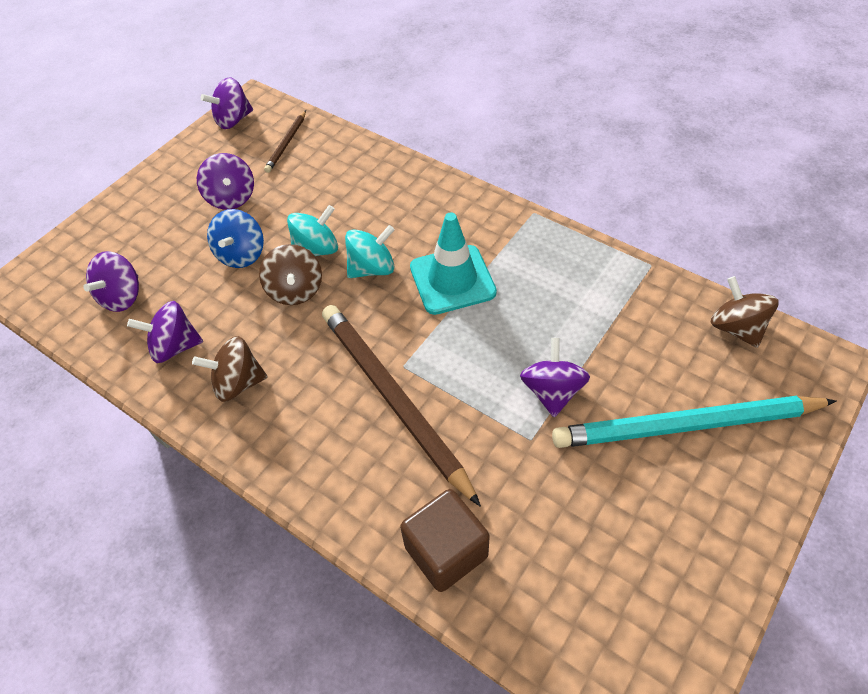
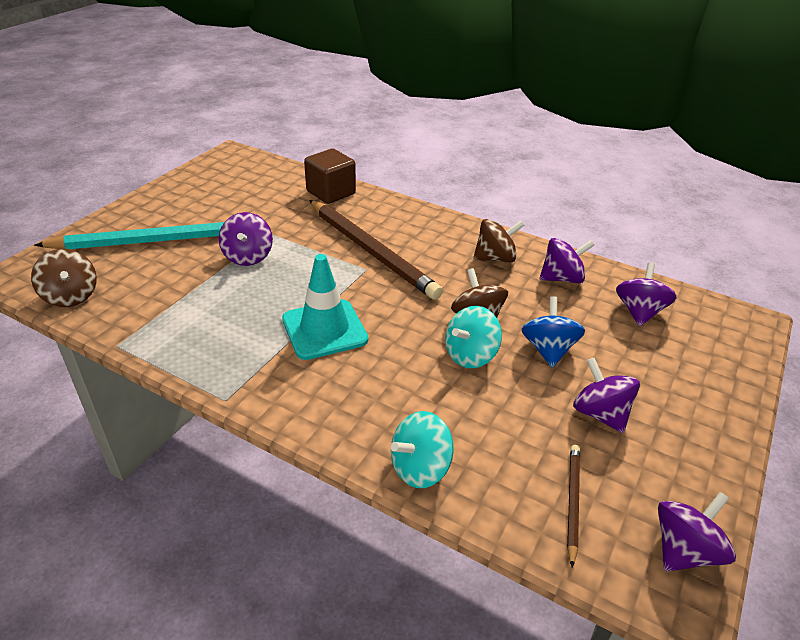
camera: 170 degrees right, 15 degrees down
turquoise spinning top [345,225,395,278] -> turquoise spinning top moved to [391,411,454,488]

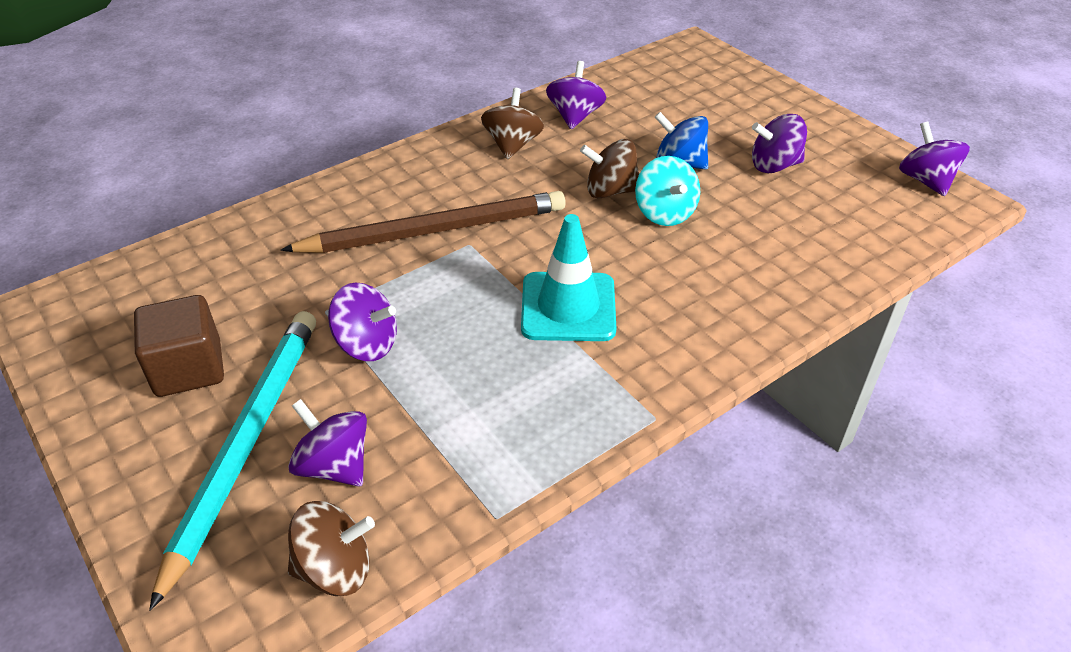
camera: 65 degrees left, 5 degrees up
brown cube [304,149,356,204] -> brown cube moved to [134,295,224,397]
turquoise spinning top [391,411,454,488] -> none
brown pencil [567,445,580,568] -> none
purple spinning top [616,262,677,326] -> purple spinning top moved to [288,399,367,487]

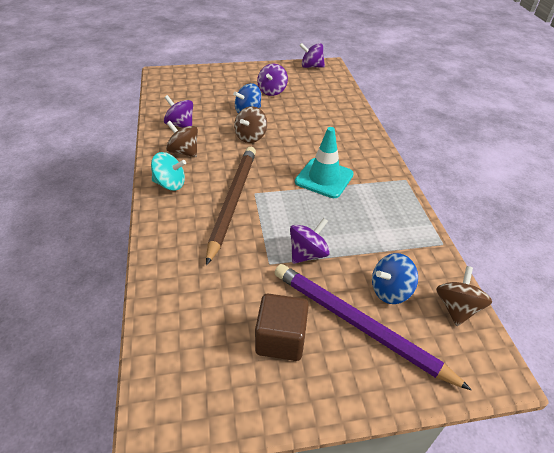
camera: 65 degrees left, 0 degrees up
turquoise pencil [149,311,316,611] -> purple pencil [275,264,472,390]
purple spinning top [288,399,367,487] -> blue spinning top [372,253,418,304]
turquoise spinning top [635,156,700,226] -> turquoise spinning top moved to [151,152,186,191]

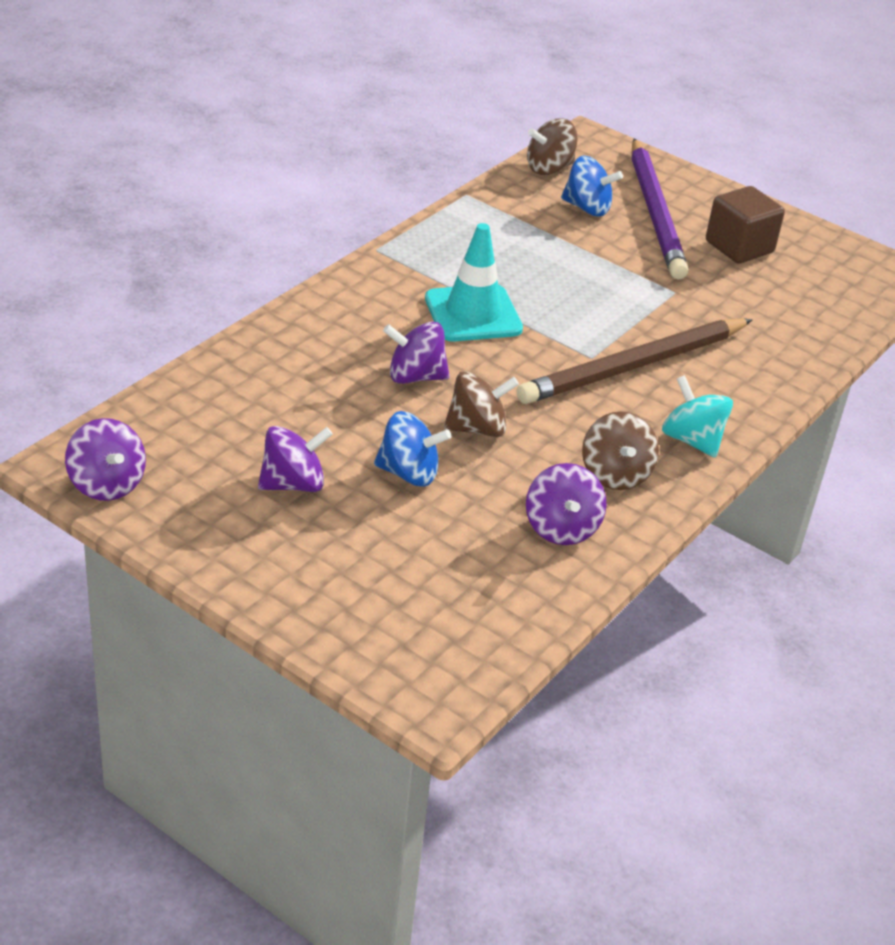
camera: 135 degrees left, 5 degrees down
purple spinning top [290,218,330,264] -> purple spinning top moved to [383,322,450,384]

